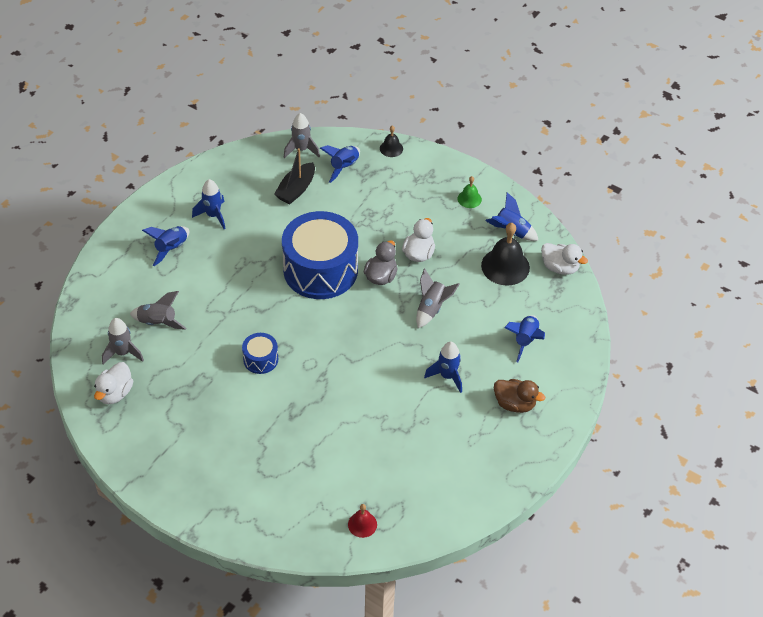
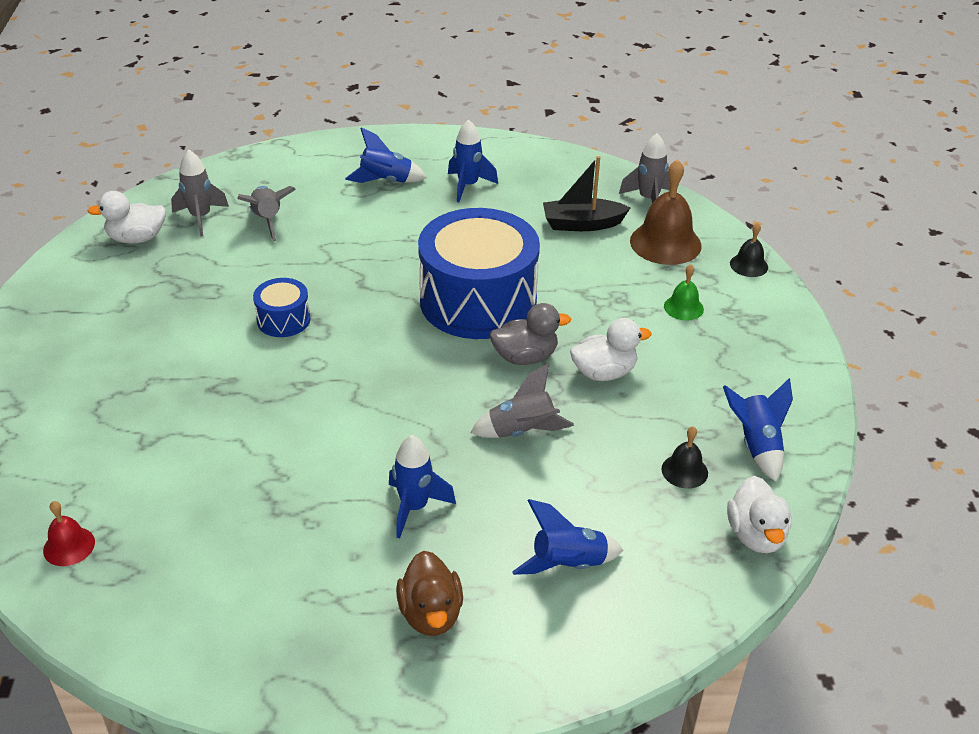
camera: 55 degrees right, 10 degrees down
blue rocket [320,145,360,183] -> brown bell [630,159,702,265]
green bell [457,176,482,208] -> green bell moved to [664,264,704,321]
black bell [481,223,530,286] -> black bell [662,426,708,489], size x0.52

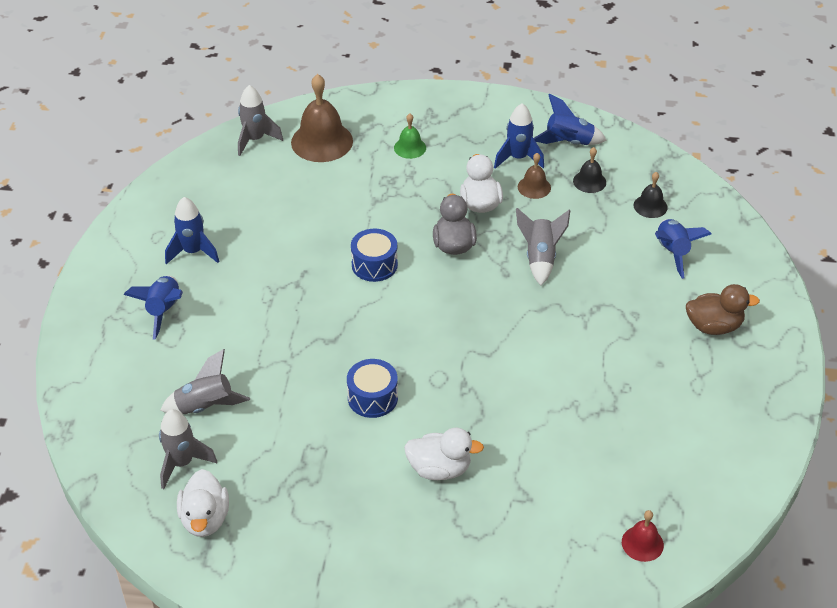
camera: 80 degrees left, 5 degrees up
blue rocket [389,435,456,538] -> blue rocket moved to [494,103,544,169]
blue drum [418,208,540,339] -> blue drum [351,229,398,282], size x0.44
black boat [543,156,630,231] -> none
white duck [727,476,791,553] -> white duck moved to [404,428,484,480]
black bell [730,223,768,277] -> black bell moved to [634,172,668,218]
none -> brown bell [518,153,551,199]

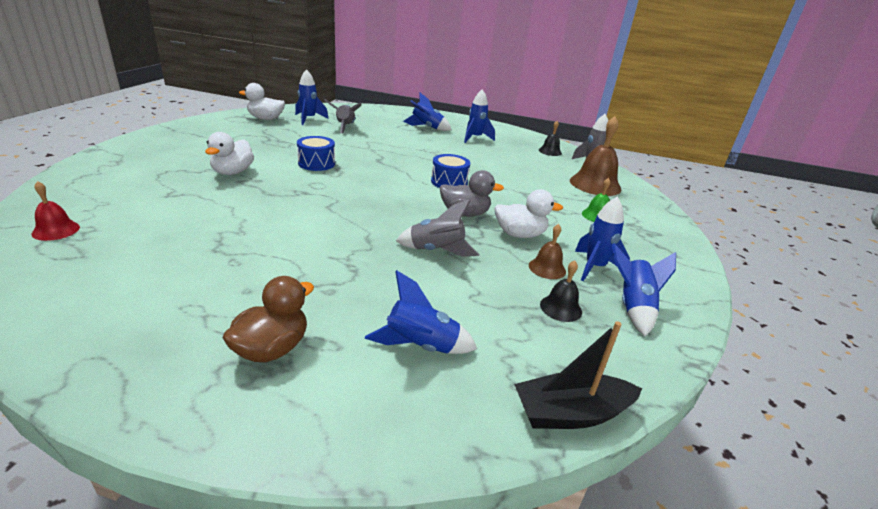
camera: 95 degrees right, 15 degrees down
grey rocket [159,409,217,489] -> blue rocket [295,69,328,125]
black bell [634,172,668,218] -> black bell moved to [539,121,562,156]
brown duck [686,284,760,335] -> brown duck turned 150 degrees counterclockwise [222,276,314,363]
none -> black boat [514,321,642,429]

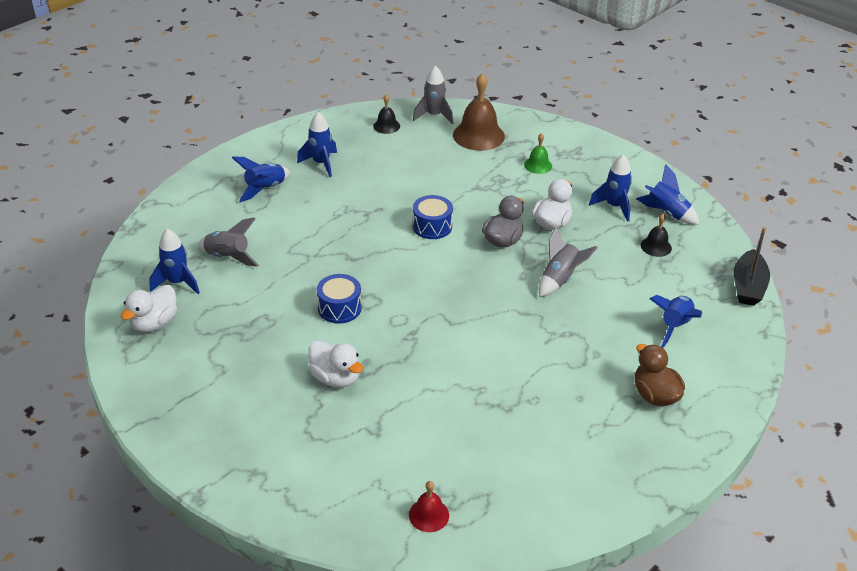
camera: 60 degrees left, 10 degrees up
brown bell [529,224,566,279] -> none

